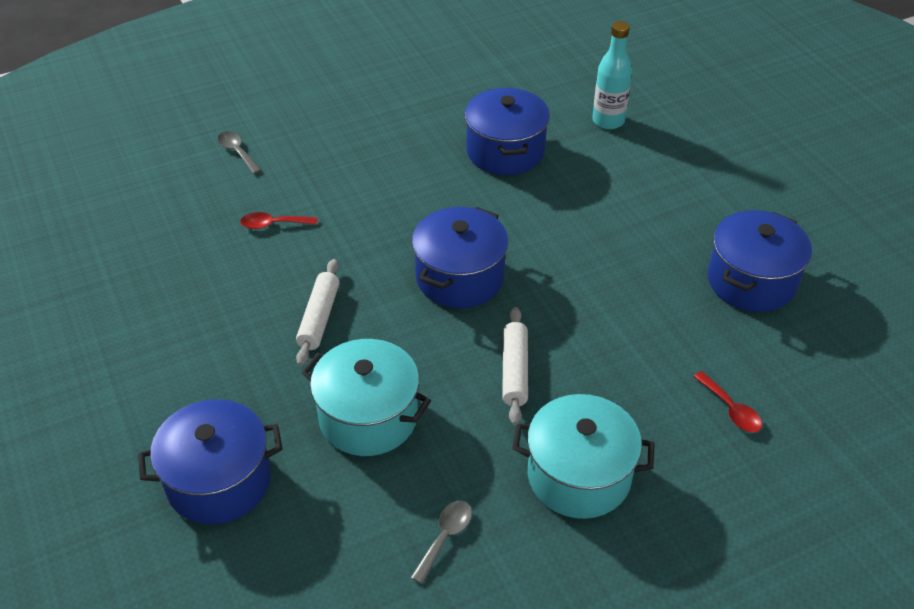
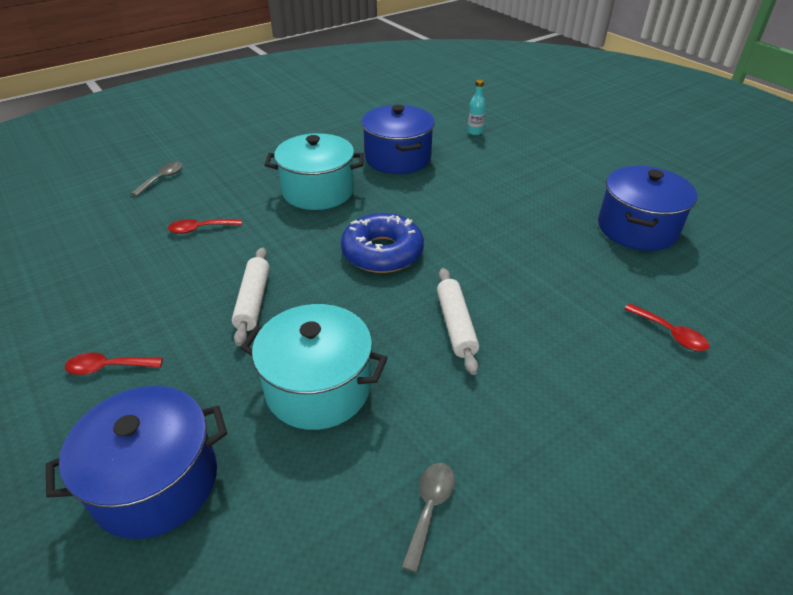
camera: 10 degrees left, 5 degrees down
grey spoon [218,131,261,174] -> grey spoon turned 75 degrees clockwise [131,162,183,196]
blue pot [412,207,508,308] -> blue donut [341,213,424,273]
turquoise pot [512,394,655,519] -> turquoise pot moved to [265,133,364,210]
turquoise bottle [592,21,632,129] -> turquoise bottle [467,79,486,135], size x0.58
none -> red spoon [65,353,163,375]

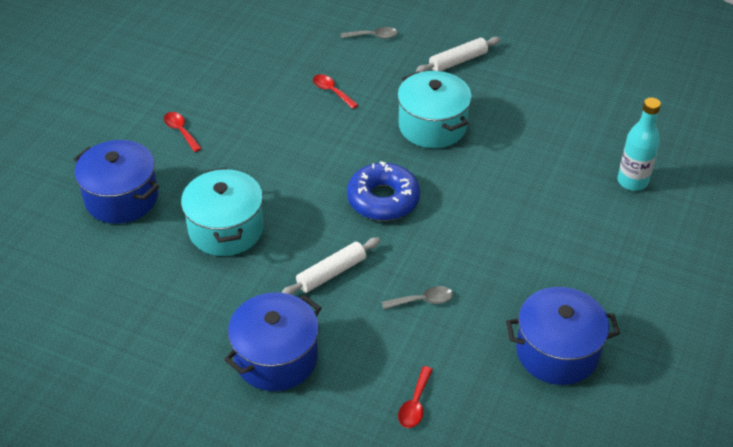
camera: 60 degrees right, 5 degrees up
white rolling pin [232,248,270,346] -> white rolling pin moved to [416,37,500,72]
blue pot [362,105,435,174] -> blue pot moved to [224,292,321,391]
grey spoon [401,463,455,573] -> grey spoon moved to [382,286,453,310]
turquoise bottle [467,79,486,135] -> turquoise bottle [617,98,661,191], size x1.72

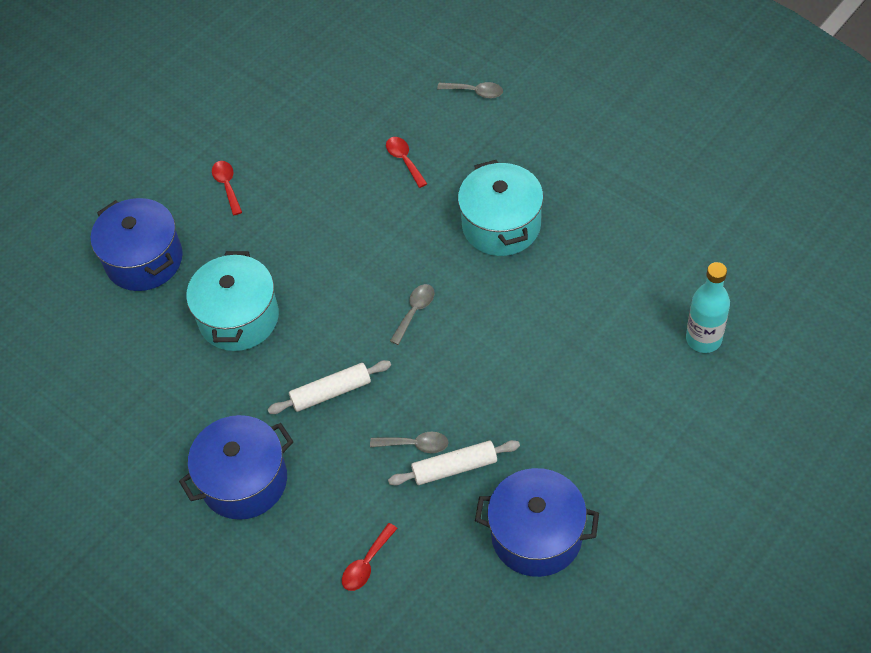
camera: 20 degrees right, 10 degrees up
blue donut [347,161,420,221] -> grey spoon [390,284,435,345]
white rolling pin [416,37,500,72] -> white rolling pin moved to [388,440,520,486]

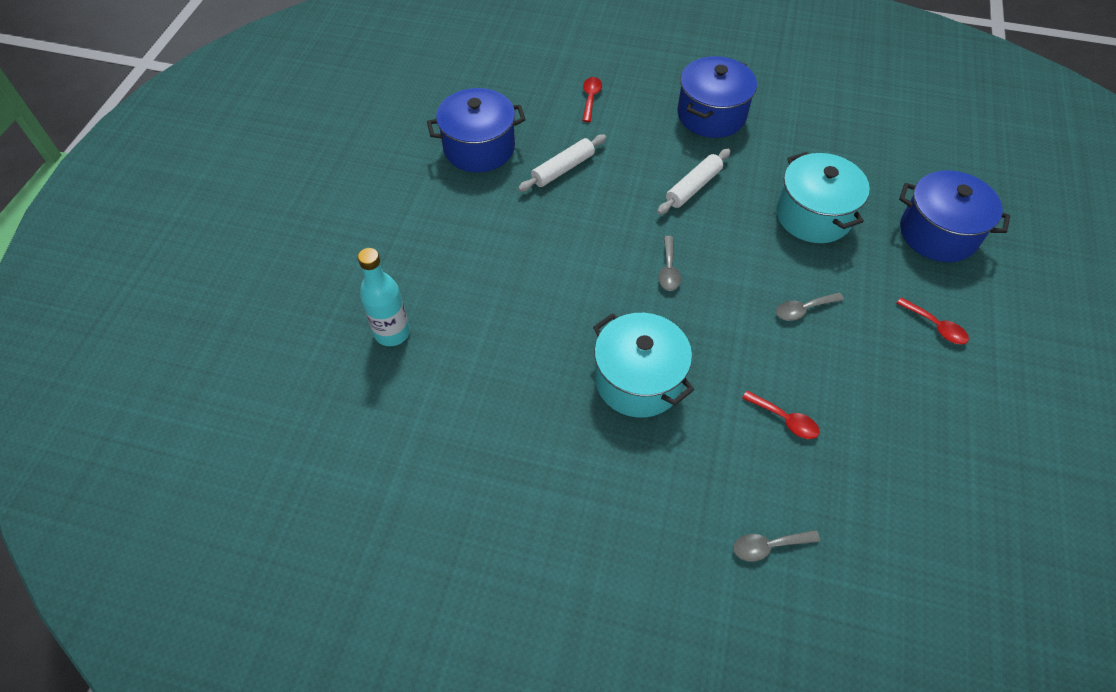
camera: 150 degrees right, 0 degrees up
grey spoon [370,432,449,453] -> grey spoon moved to [776,293,844,321]

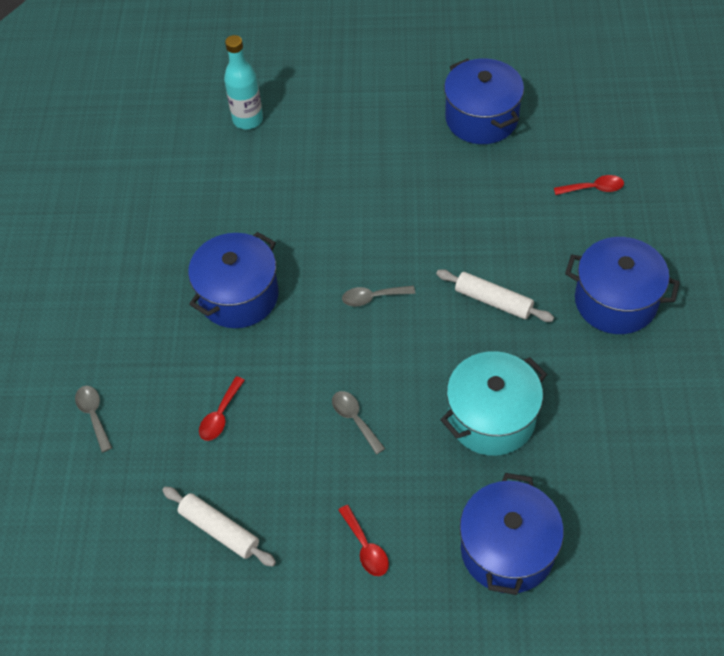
camera: 80 degrees right, 0 degrees up
white rolling pin [518,134,606,192] -> white rolling pin moved to [162,486,276,567]
turquoise pot [593,313,694,418] -> blue pot [188,232,279,328]
red spoon [897,297,969,345] -> red spoon turned 60 degrees counterclockwise [339,505,389,576]

